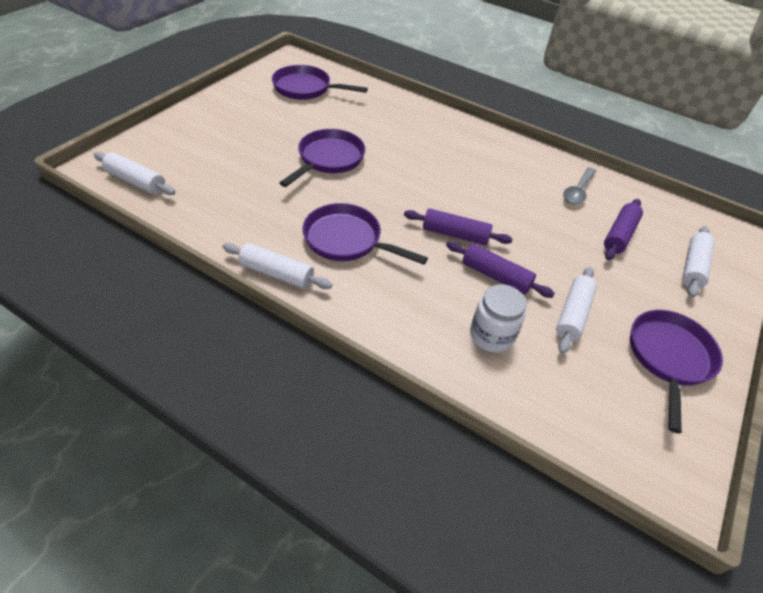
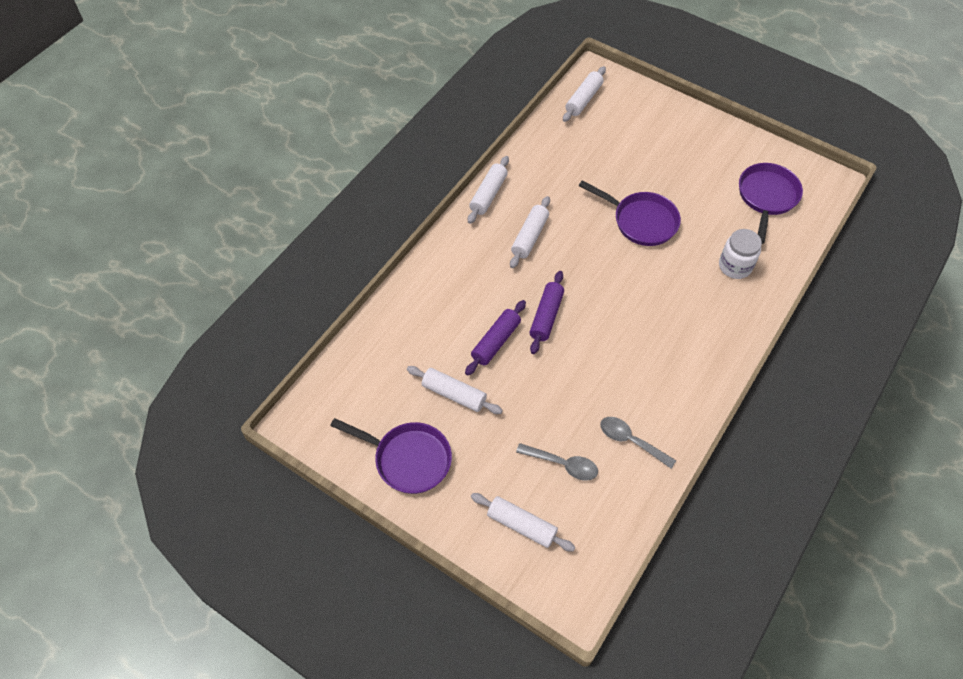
camera: 95 degrees right, 10 degrees up
purple pan [302,203,428,265] -> white rolling pin [510,196,550,268]
white jar [470,284,526,352] -> white jar moved to [719,229,762,279]
purple rolling pin [604,199,643,260] -> grey spoon [516,443,598,481]

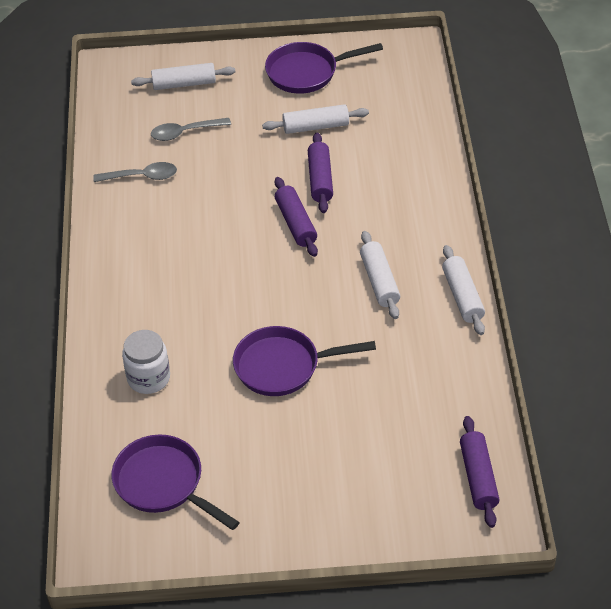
camera: 145 degrees right, 10 degrees down
white rolling pin [563,66,606,122] -> purple rolling pin [460,416,499,528]
purple pan [739,163,803,244] -> purple pan turned 150 degrees clockwise [111,435,240,530]

